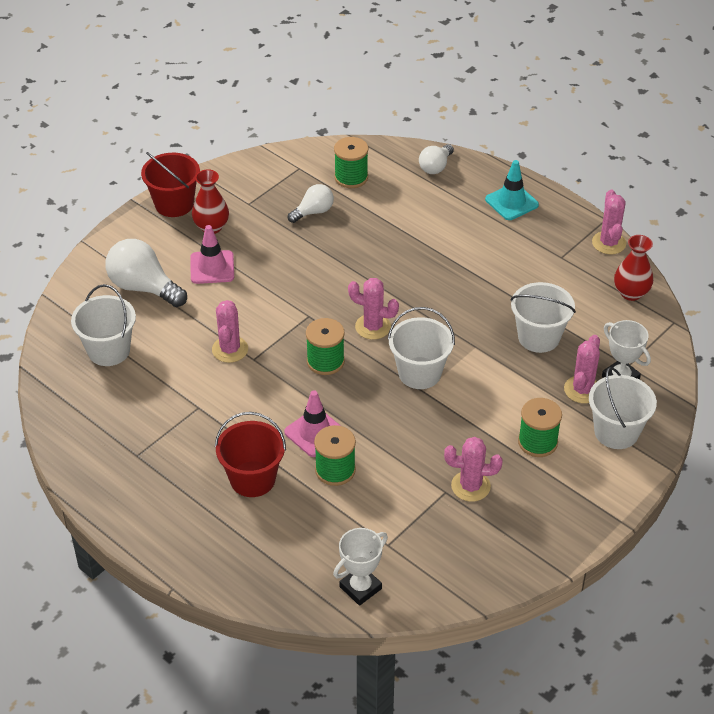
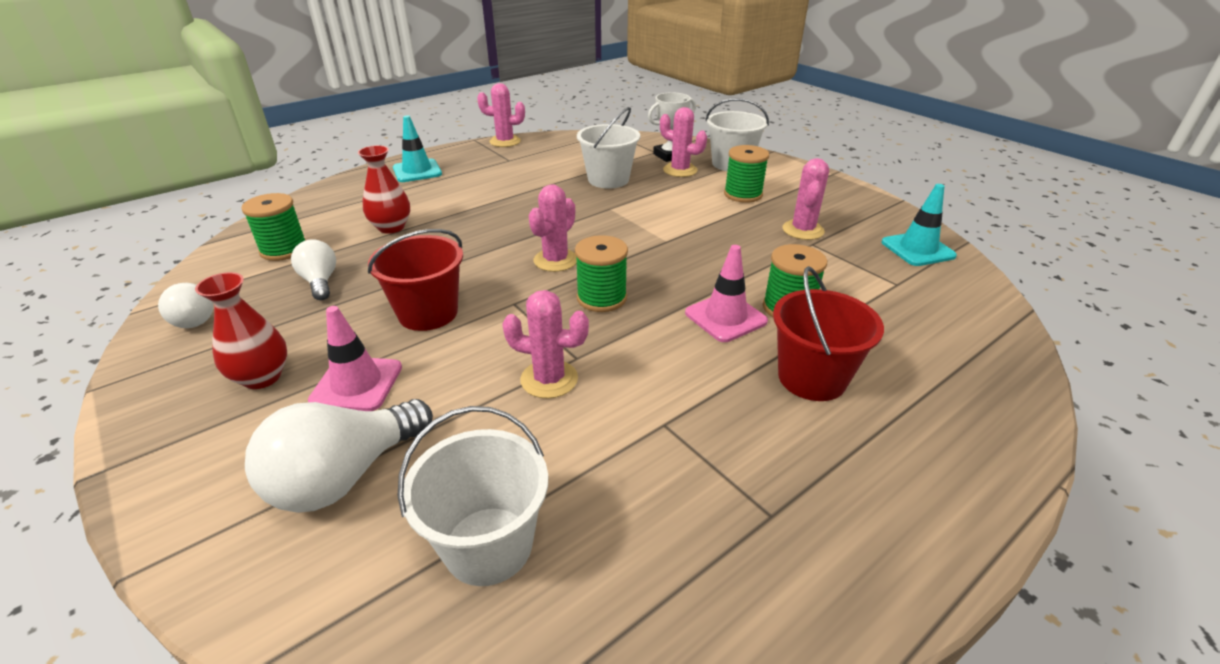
camera: 80 degrees left, 10 degrees down
red bucket [141,152,200,217] -> red bucket moved to [368,229,463,331]
white trophy [333,528,388,606] -> none
white bucket [388,307,455,389] -> none
white light bulb [419,144,454,174] -> white light bulb moved to [158,283,213,328]
red vase [614,235,653,301] -> red vase moved to [358,145,410,234]
none -> turquoise traffic cone [882,184,957,266]

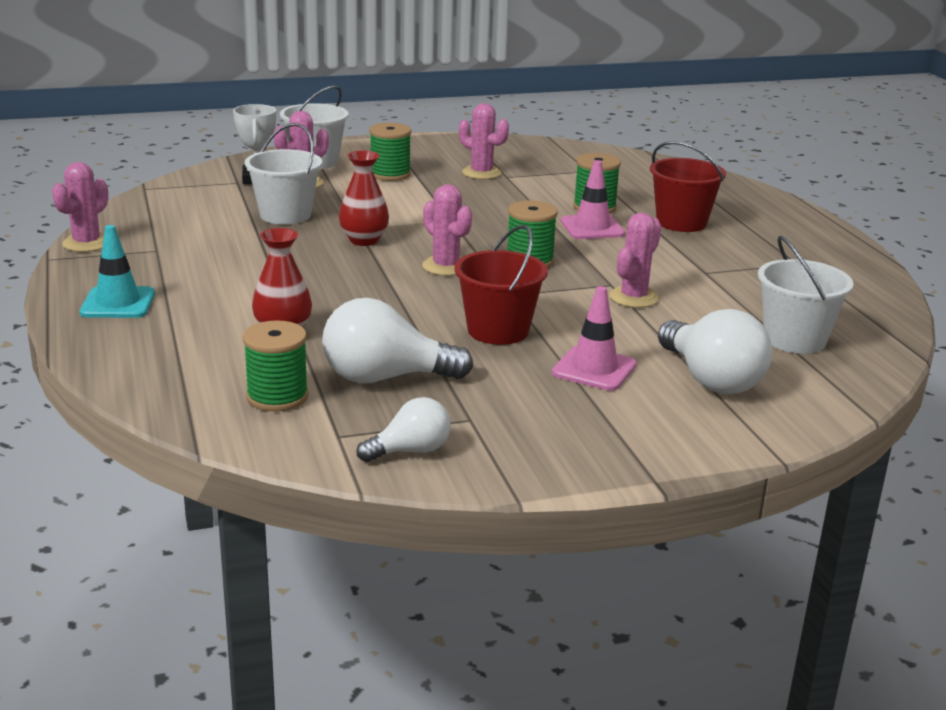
camera: 70 degrees left, 10 degrees down
red vase [195,272,287,389] -> red vase moved to [339,150,389,246]
white light bulb [291,239,336,300] -> white light bulb [322,298,473,383], size x1.69
turquoise traffic cone [882,184,957,266] -> none

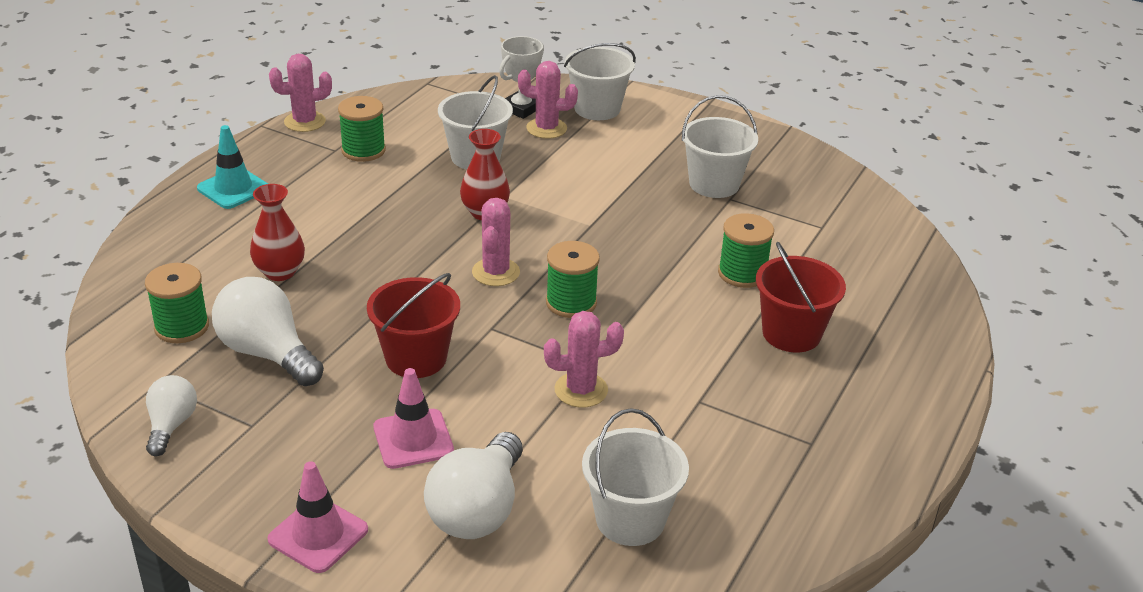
camera: 45 degrees right, 10 degrees up
white light bulb [357,397,451,462] -> white light bulb turned 105 degrees counterclockwise [146,375,197,456]
green spool [369,123,411,181] -> green spool moved to [338,96,386,162]
pink cactus [459,103,509,179] -> white bucket [682,95,758,198]
pink traffic cone [561,160,625,239] -> pink traffic cone moved to [267,461,368,573]

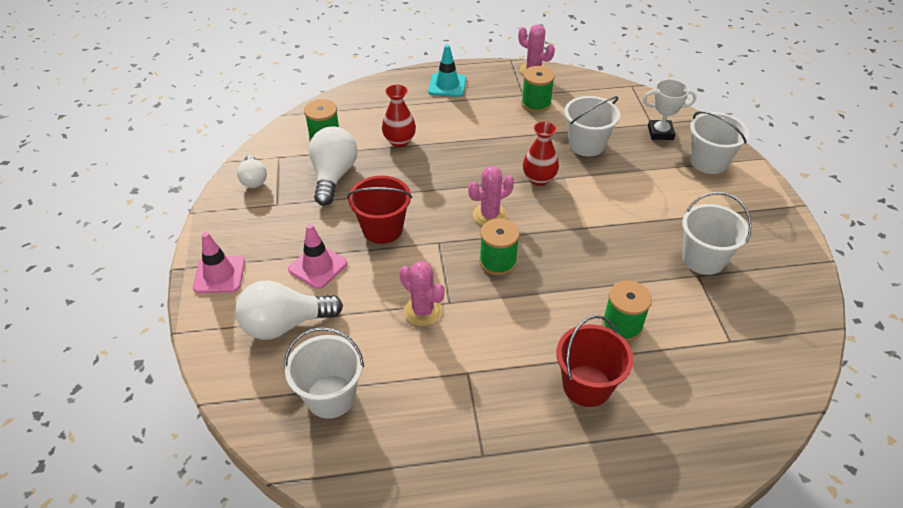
camera: 55 degrees right, 10 degrees up
white light bulb [146,375,197,456] -> white light bulb turned 105 degrees clockwise [237,155,267,188]
pink cactus [518,61,578,139] -> none

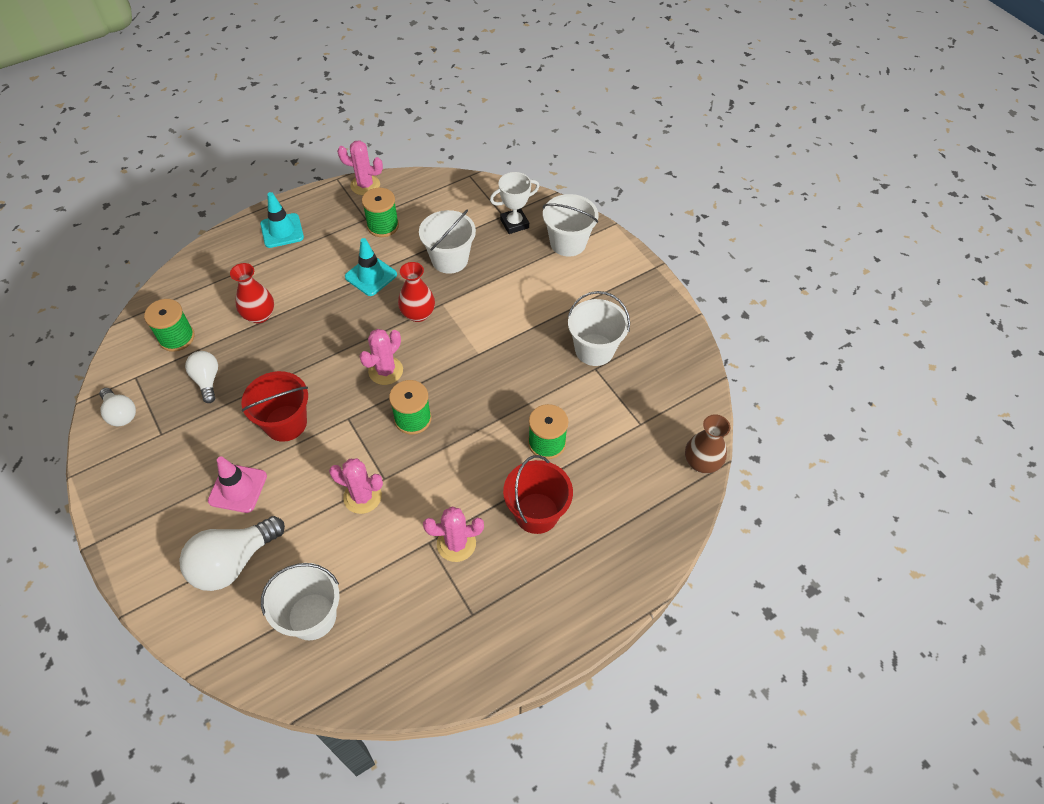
camera: 25 degrees left, 10 degrees up
pink traffic cone [193,232,245,293] -> none
white light bulb [309,126,358,206] -> white light bulb [185,351,218,403], size x0.59
none -> turquoise traffic cone [345,238,397,296]
none -> pink cactus [423,506,484,562]
none -> brown vase [685,414,730,474]

